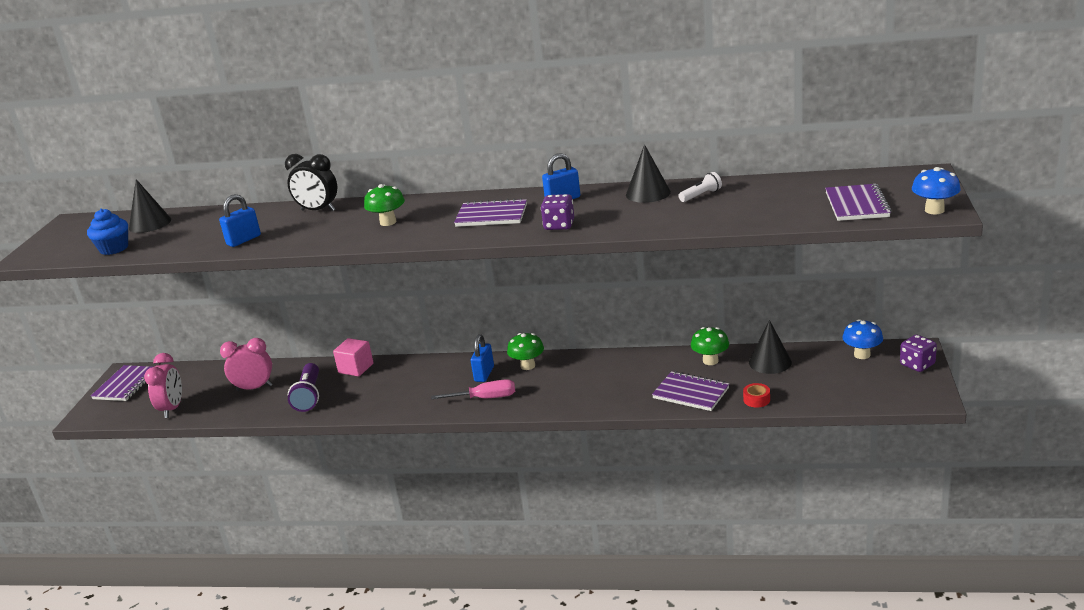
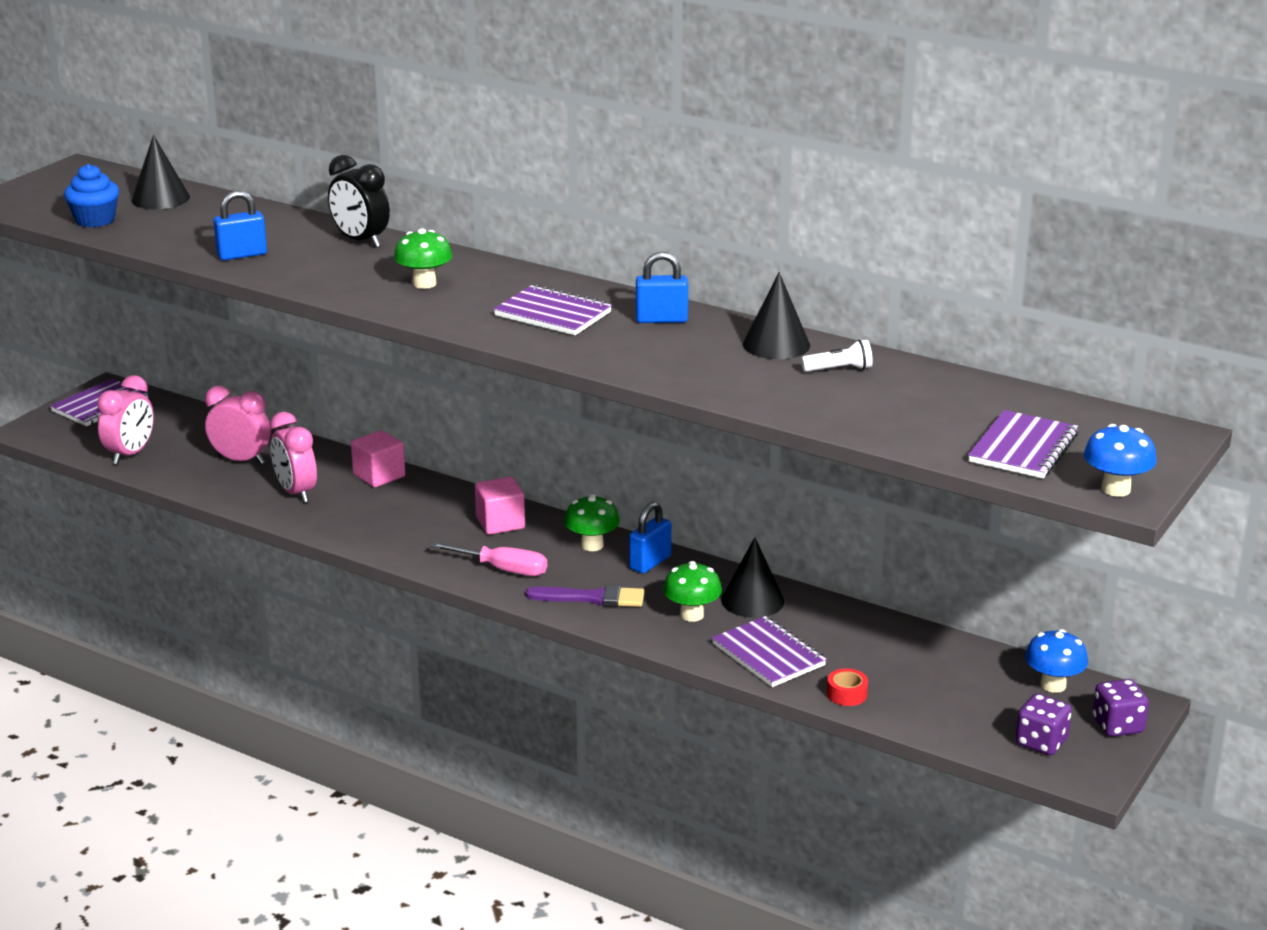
camera: 20 degrees right, 0 degrees up
purple flashlight [288,363,319,412] -> pink clock [270,412,317,503]
blue padlock [471,334,494,382] -> blue padlock moved to [629,502,671,574]
purple dice [541,194,574,230] -> purple dice moved to [1015,694,1072,755]
green mushroom [691,327,729,365] -> green mushroom moved to [663,561,722,622]
black cone [749,320,792,374] -> black cone moved to [721,537,784,618]
none -> pink cube [475,477,525,535]
none -> purple brush [526,585,644,607]

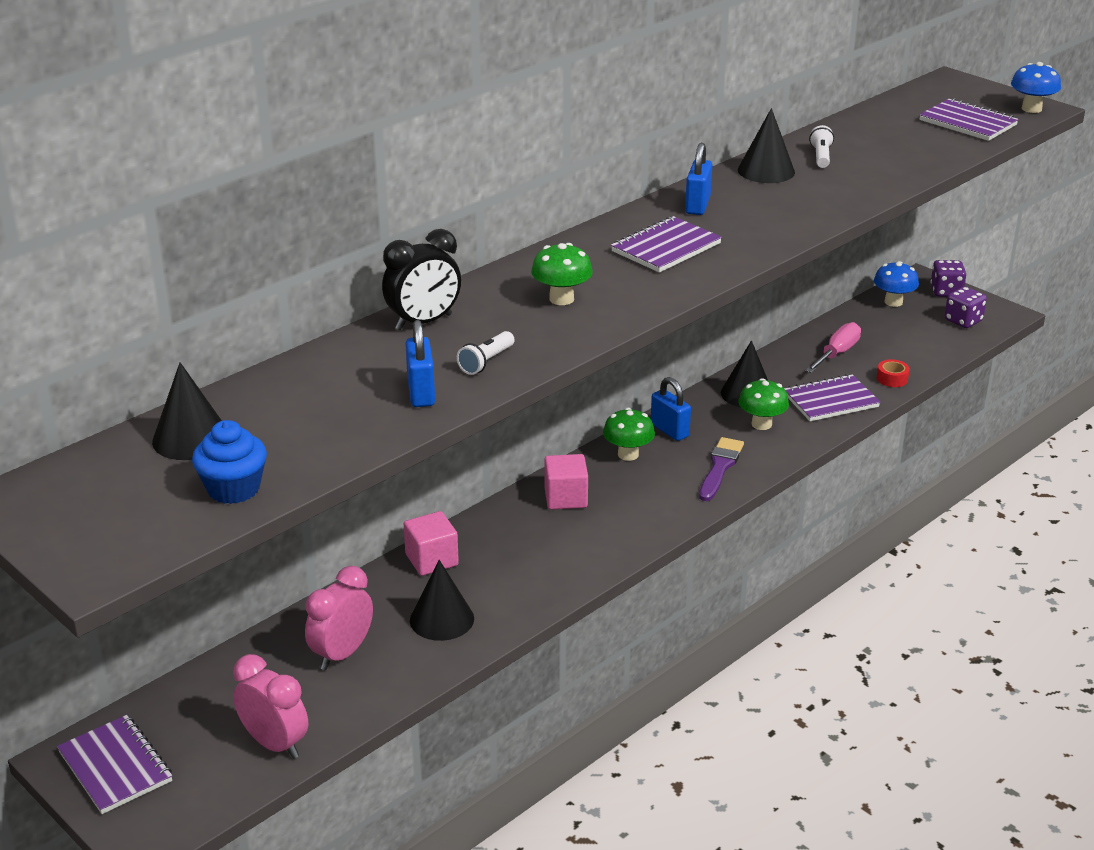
camera: 75 degrees left, 5 degrees up
pink clock [270,412,317,503] -> black cone [410,560,474,641]
pink screwdriver [430,542,547,576] -> pink screwdriver moved to [805,322,861,373]
none -> white flashlight [457,331,515,375]

